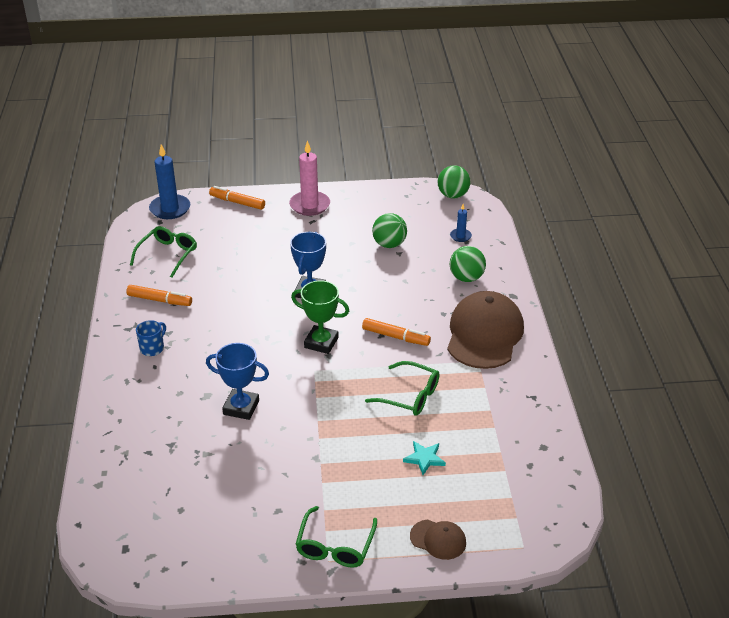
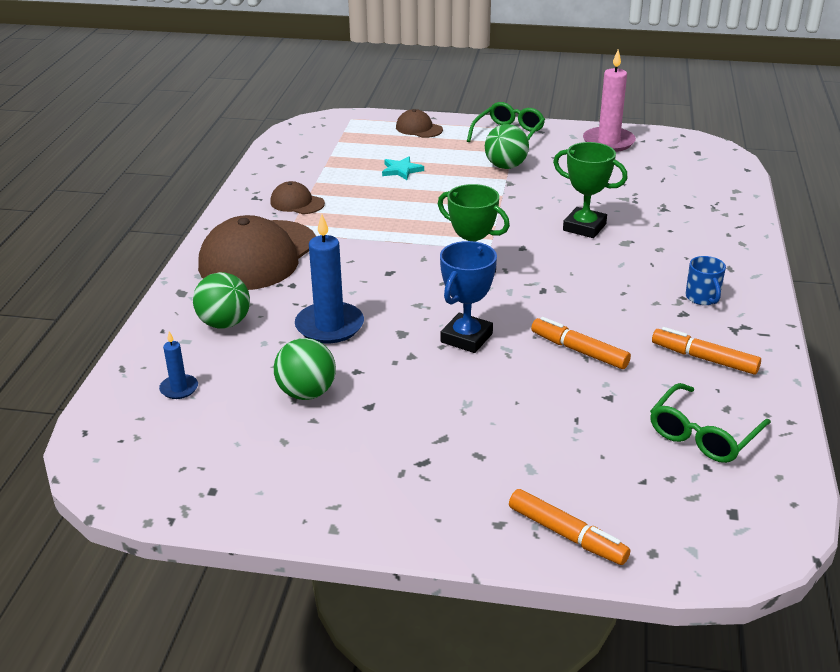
camera: 165 degrees left, 5 degrees down
blue mug [136,320,166,356] -> blue mug turned 60 degrees counterclockwise [685,256,726,305]
blue candle [149,145,190,219] -> blue candle moved to [295,214,364,343]
blue trophy [206,343,269,420] -> green trophy [553,142,628,238]
pink candle [289,140,330,216] -> pink candle moved to [583,49,636,152]
orange marker [362,318,431,346] -> orange marker moved to [531,317,631,369]
green glasses [365,361,440,416] -> none
green ball [438,165,471,199] -> green ball moved to [485,124,529,169]
none -> brown cap [270,181,325,214]

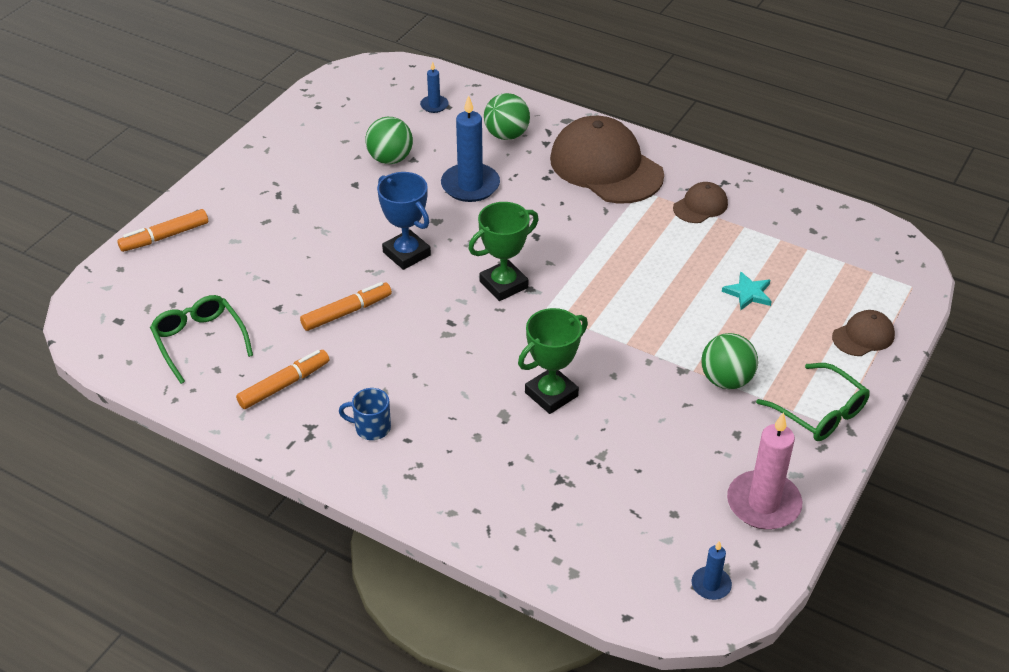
camera: 110 degrees right, 10 degrees up
none -> blue candle [692,541,732,600]

